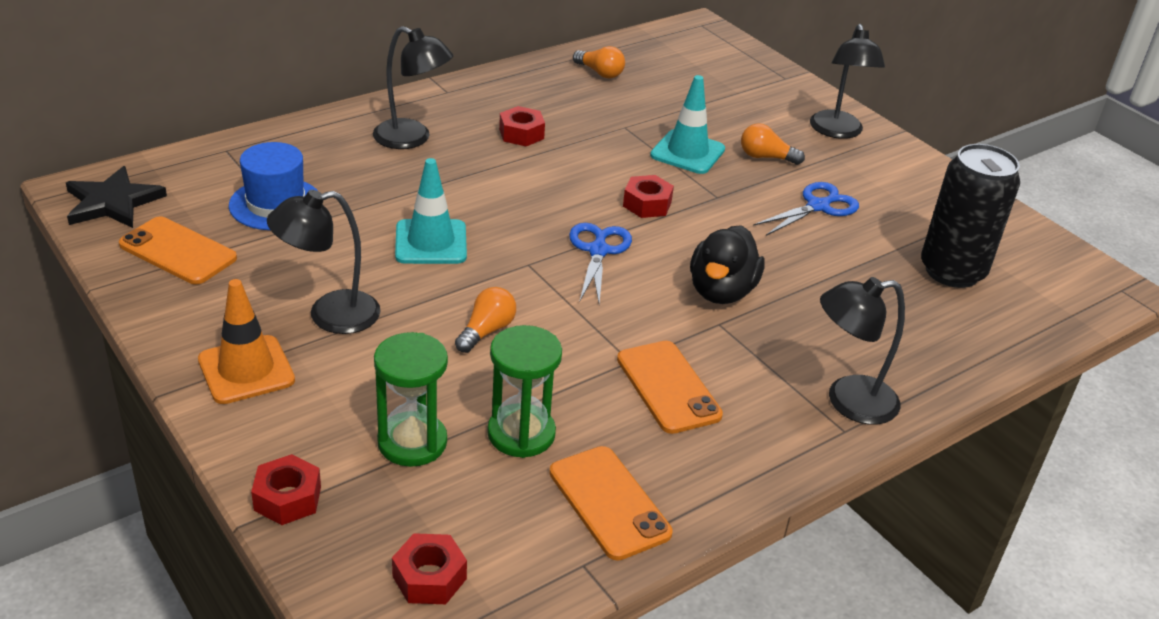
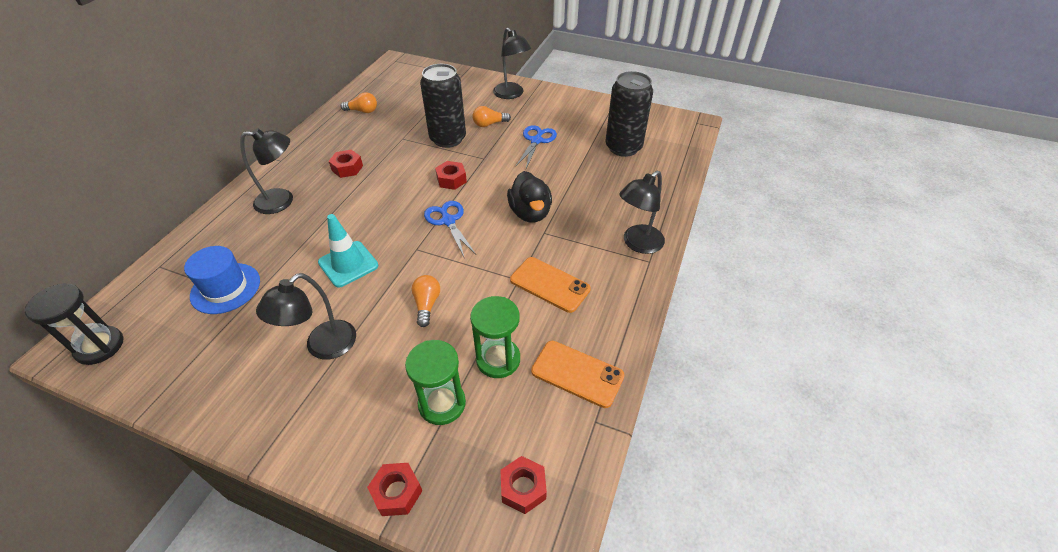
camera: 30 degrees left, 10 degrees up
black star [66,166,167,228] -> black hourglass [24,283,123,365]
orange phone [119,216,237,284] -> none
orange traffic cone [198,279,295,404] -> none
turquoise traffic cone [650,75,725,174] -> black can [420,64,466,148]

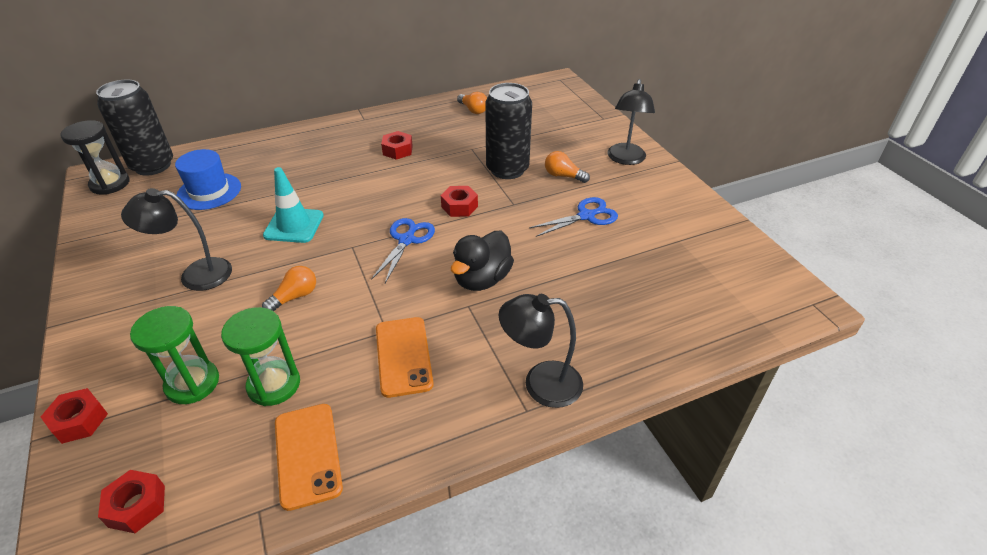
camera: 45 degrees right, 5 degrees down
black lamp [240,128,293,214] -> none
black can [605,71,653,157] -> black can moved to [96,80,173,176]

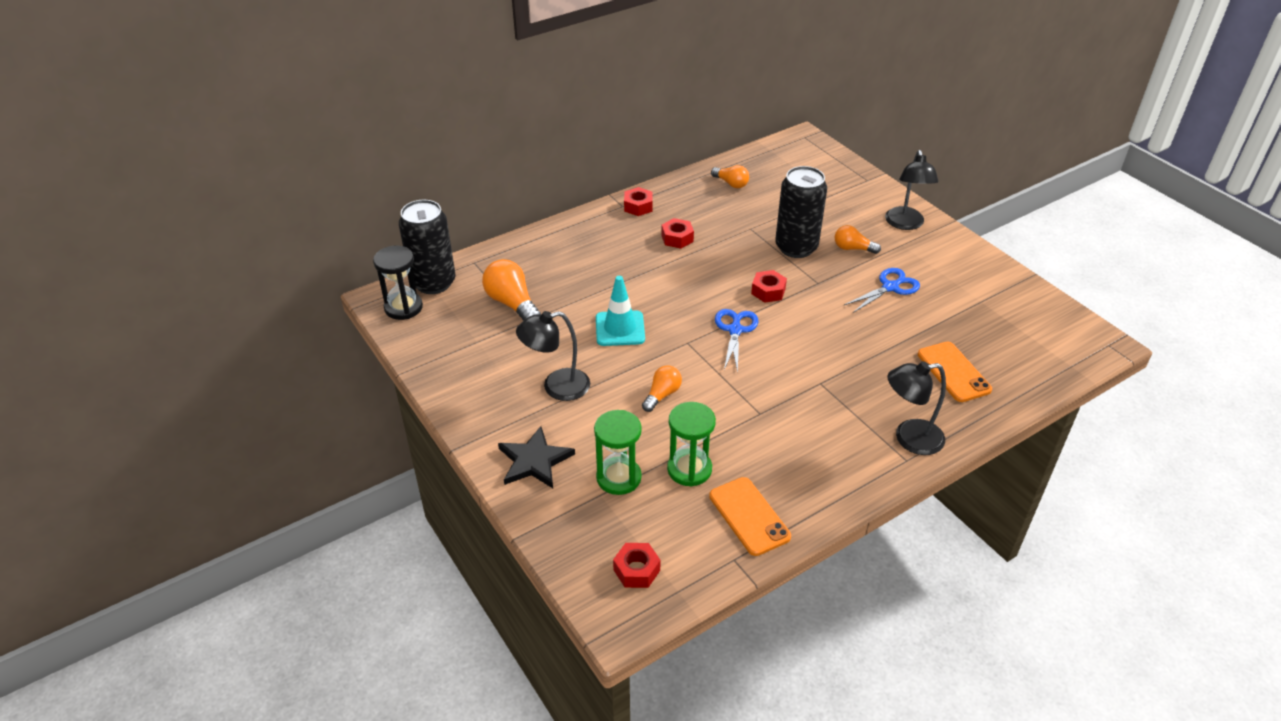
camera: 10 degrees left, 0 degrees up
red nut [41,388,108,444] -> red nut moved to [624,187,653,216]
blue hat [175,149,241,210] -> orange light bulb [482,259,541,321]
orange phone [376,317,434,398] -> orange phone moved to [918,342,992,402]
black duck [451,231,514,291] -> none
none -> black star [498,426,575,488]

